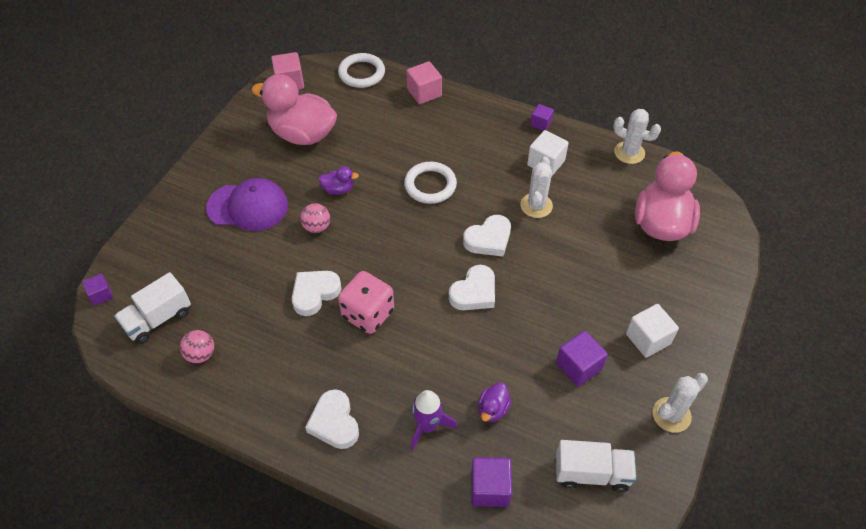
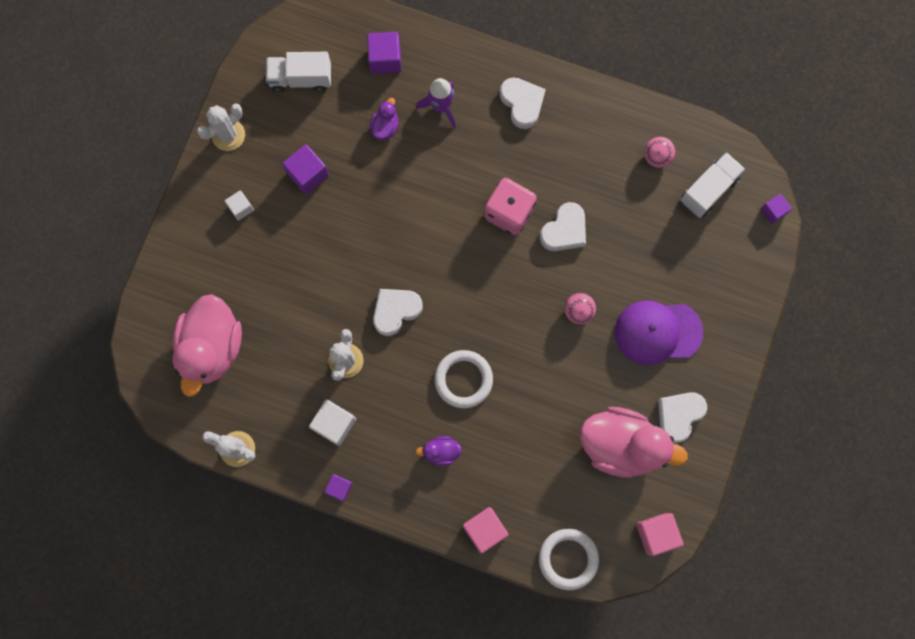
camera: 175 degrees right, 25 degrees up
purple duck [318,166,359,195] -> purple duck moved to [416,436,462,466]
white heart [449,265,495,310] -> white heart moved to [658,392,707,443]
white cube [626,304,679,358] -> white cube [225,190,254,221], size x0.62

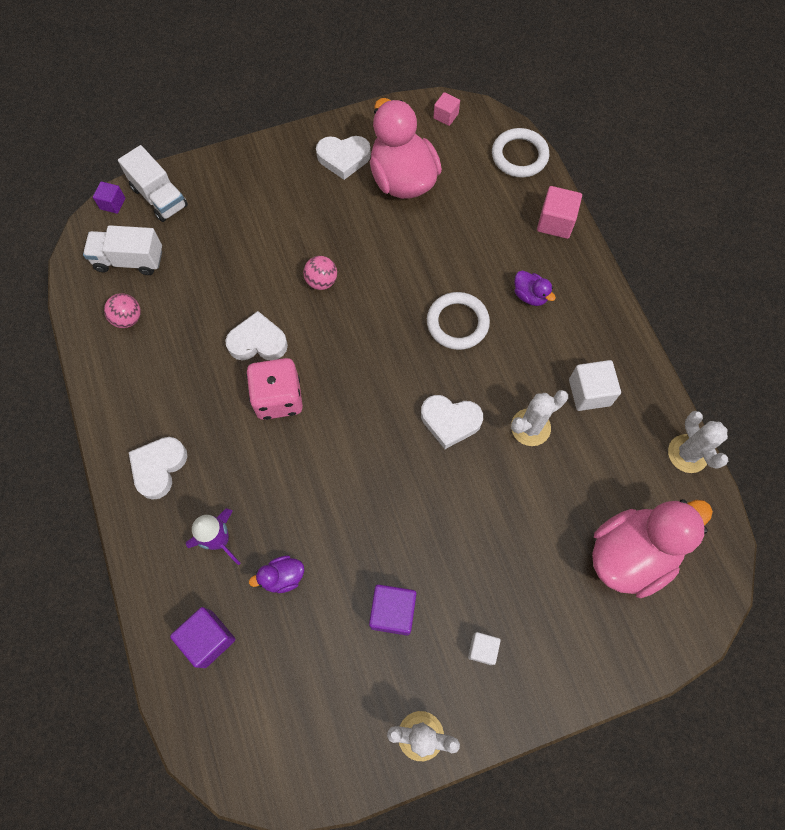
camera: 130 degrees left, 10 degrees down
white truck [266,52,331,93] -> white truck moved to [118,145,188,222]
purple cube [324,474,353,501] -> none
purple cap [615,300,703,365] -> none
pink cube [636,513,684,556] -> pink cube [433,92,460,126], size x0.62

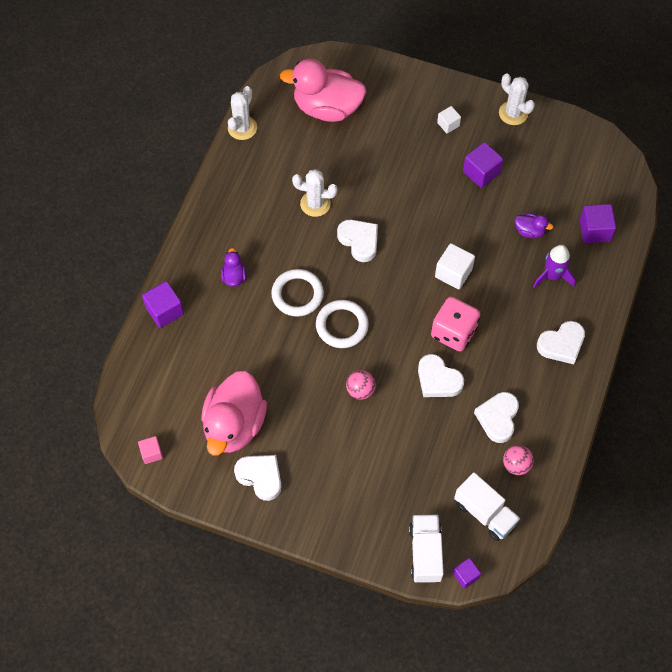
camera: 140 degrees left, 5 degrees down
white ring [492,128,549,177] -> white ring moved to [316,300,369,348]
pink cube [537,186,582,239] -> purple cube [142,281,184,328]
white cube [569,360,621,411] -> white cube moved to [435,243,475,289]
none -> white heart [474,392,519,443]

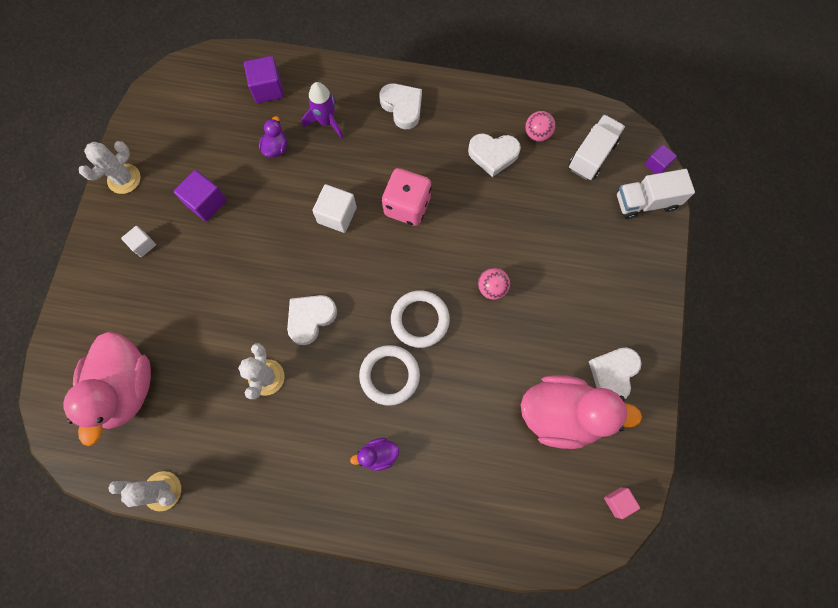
camera: 100 degrees left, 10 degrees up
purple cube [142,281,184,328] -> none
white heart [418,354,464,397] -> none

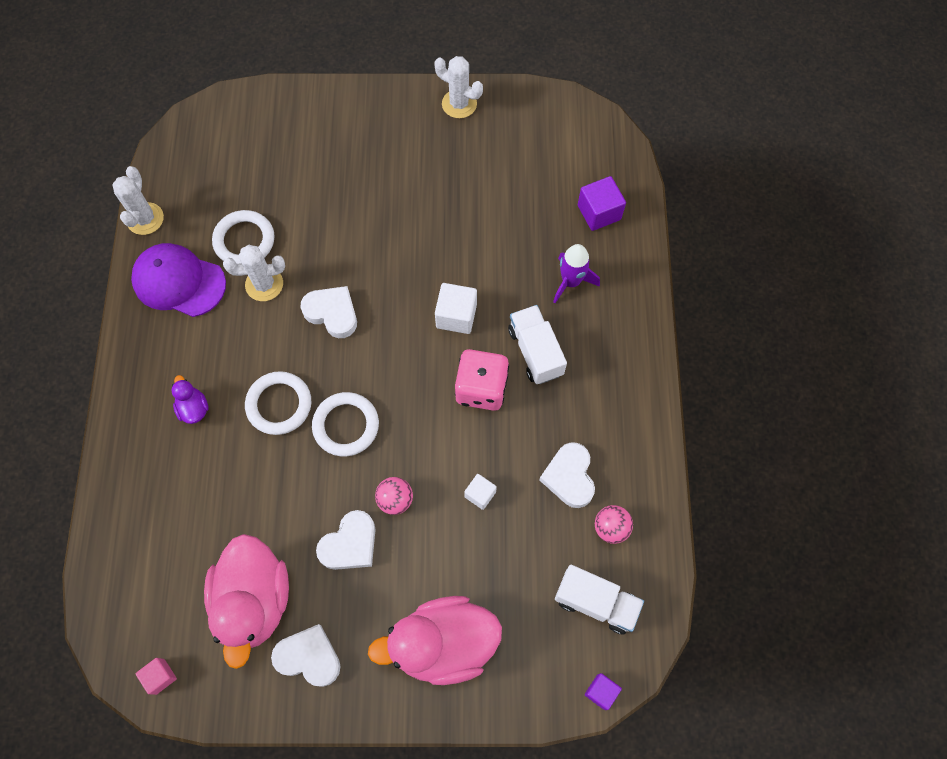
camera: 80 degrees right, 5 degrees down
pink duck [63,331,151,446] -> pink duck moved to [368,596,502,685]
white cube [121,226,156,257] -> white cube moved to [464,474,497,510]
purple cube [174,170,227,221] -> none
purple duck [259,116,287,158] -> none
white heart [379,83,422,129] -> white heart moved to [316,510,375,570]
white truck [617,169,695,219] -> white truck moved to [508,305,567,384]
none -> purple cap [131,243,226,317]
none -> white ring [212,210,274,264]

